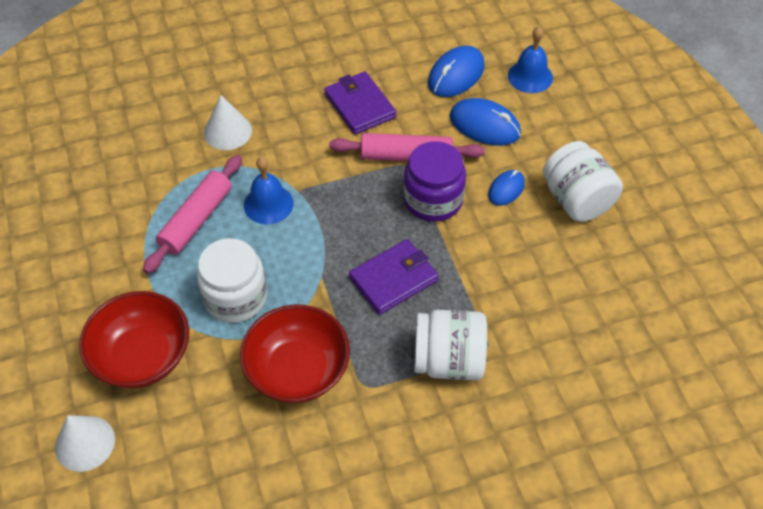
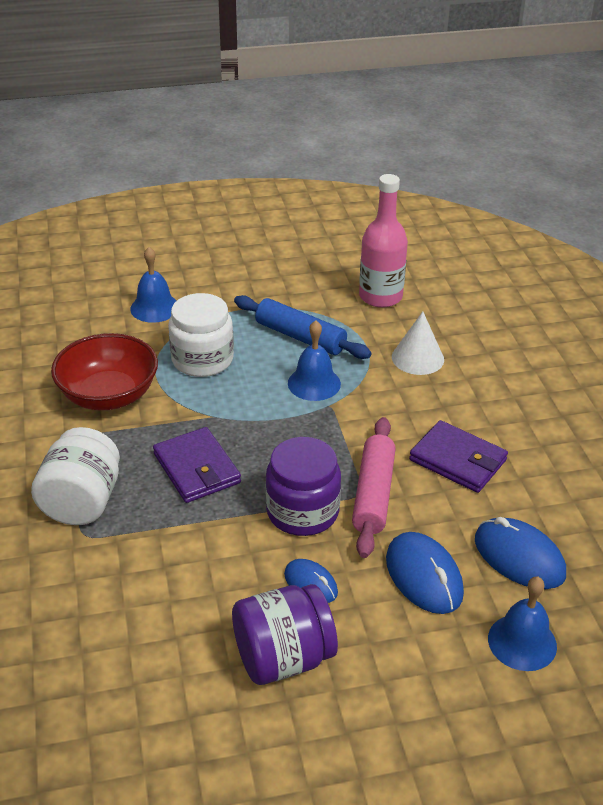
camera: 95 degrees right, 15 degrees down
white cone [55,415,115,472] -> none
red bowl [79,291,189,388] -> blue bell [130,247,176,323]
pink rolling pin [143,155,242,274] -> blue rolling pin [234,295,372,359]
purple wallet [324,71,396,135] -> purple wallet turned 60 degrees clockwise [409,420,508,493]
blue mouse [450,98,521,146] -> blue mouse turned 60 degrees counterclockwise [386,532,464,614]
white jar [543,141,623,222] -> purple jar [232,584,338,685]
none -> pink bottle [359,174,408,308]

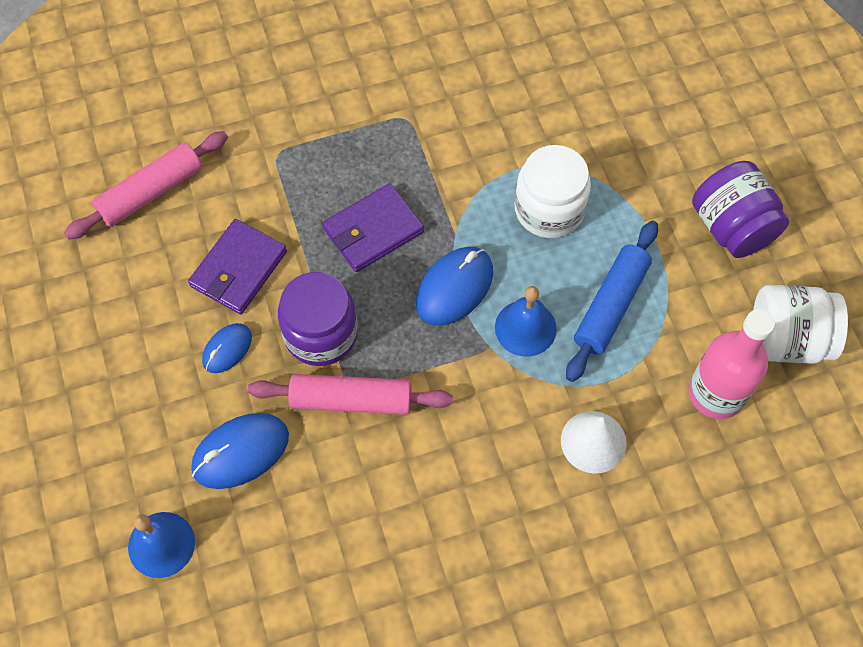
camera: 85 degrees right, 25 degrees up
white jar [31,427,120,525] -> white jar moved to [753,285,848,364]
red bowl [51,333,158,410] -> none
blue bell [130,247,176,323] -> none
purple jar [232,584,338,685] -> purple jar moved to [692,161,789,258]
purple wallet [409,420,508,493] -> purple wallet moved to [188,219,287,314]
blue mouse [475,517,566,589] -> blue mouse moved to [416,247,493,326]
none -> pink rolling pin [64,131,228,240]

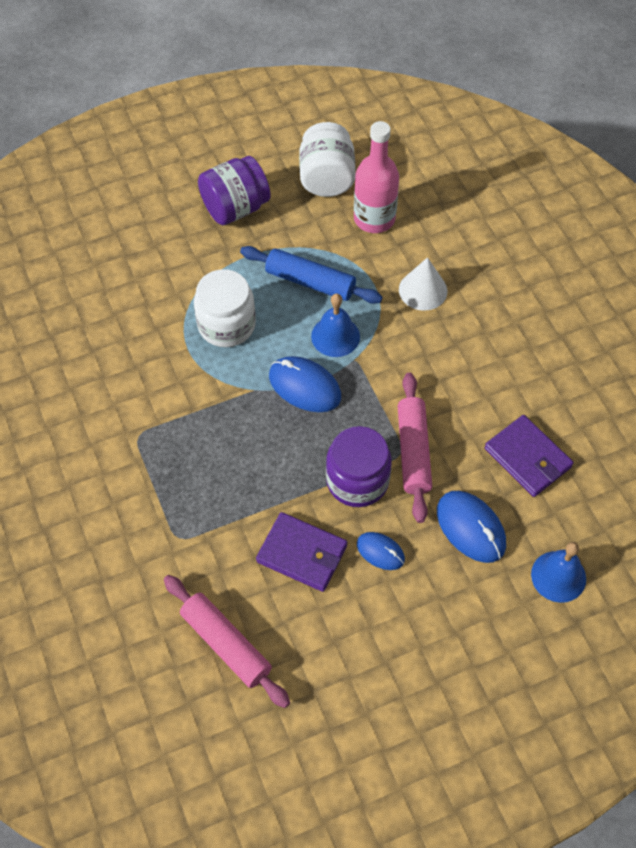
camera: 95 degrees left, 5 degrees down
purple wallet [323,183,424,272] -> purple wallet moved to [485,415,574,497]

